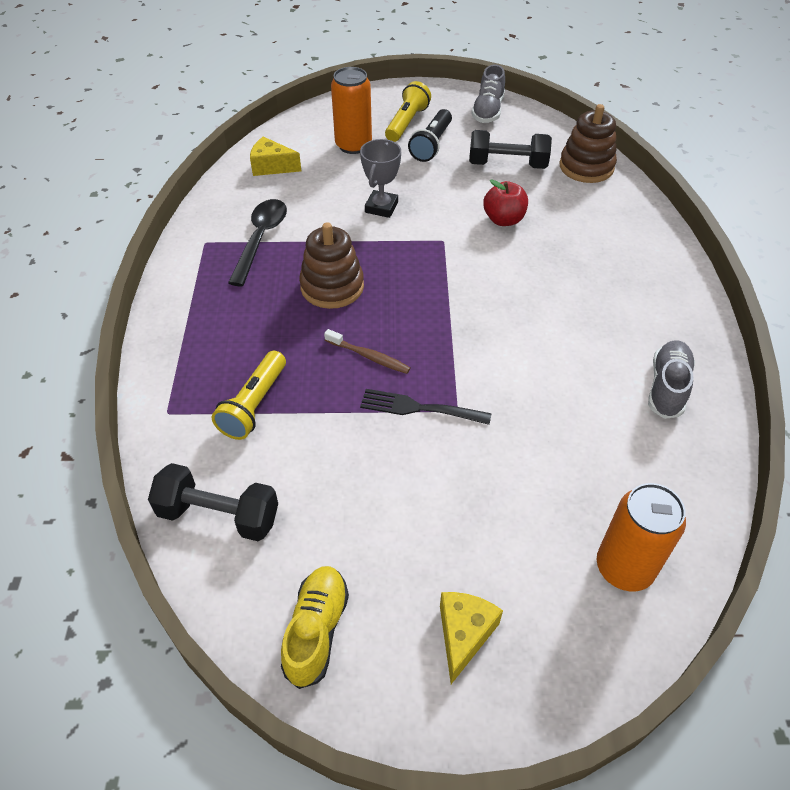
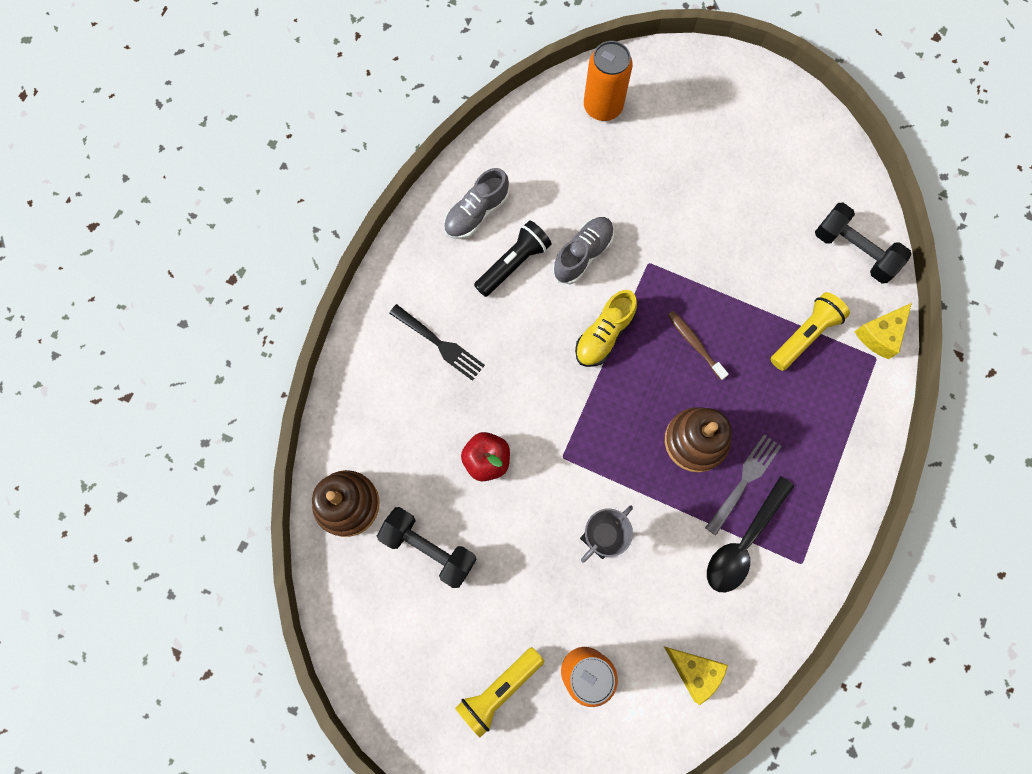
camera: 155 degrees left, 25 degrees up
yellow shoe [281,566,349,689] -> yellow shoe moved to [575,290,637,367]
black fork [360,389,491,425] -> black fork moved to [389,304,485,381]
black flashlight [408,109,452,162] -> black flashlight moved to [474,220,552,297]
yellow cheese [440,592,503,684] -> yellow cheese moved to [854,303,912,359]
grey shoe [471,65,505,123] -> grey shoe moved to [553,217,614,284]
none -> grey fork [705,434,782,535]

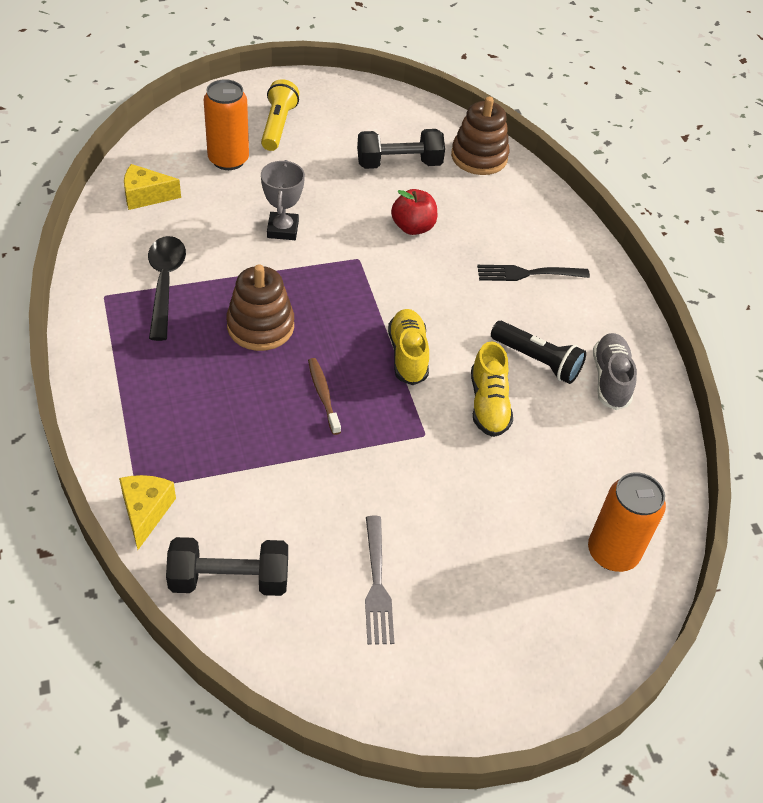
camera: 135 degrees right, 25 degrees down
black flashlight [474,220,552,297] -> black flashlight turned 60 degrees counterclockwise [491,321,586,384]
grey shoe [553,217,614,284] -> yellow shoe [471,341,513,437]
brown toothbrush [668,311,729,380] -> brown toothbrush turned 120 degrees counterclockwise [308,358,341,435]
grey fork [705,434,782,535] -> grey fork moved to [365,516,394,645]
yellow flashlight [770,292,850,371] -> none

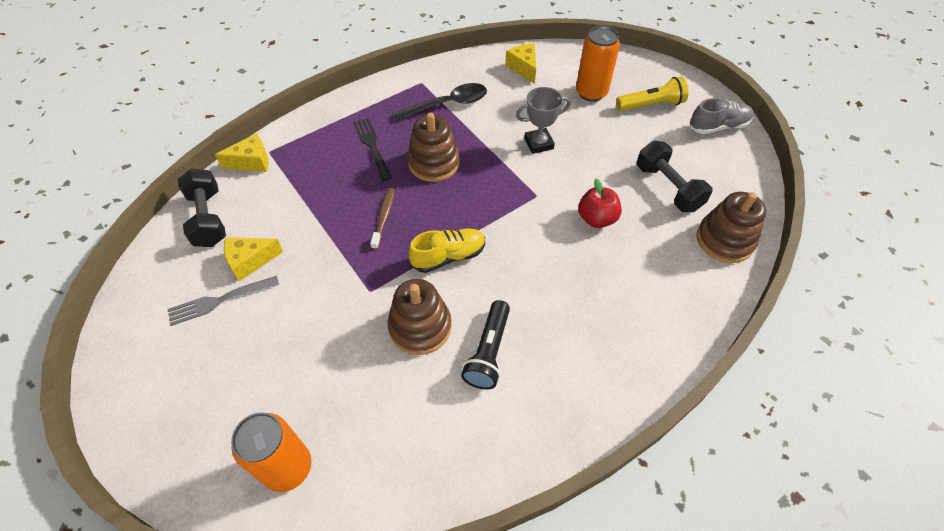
camera: 75 degrees right, 5 degrees up
brown toothbrush [308,358,341,435] -> brown toothbrush turned 45 degrees counterclockwise [370,188,395,250]
yellow shoe [471,341,513,437] -> brown stacking toy [388,279,452,355]
black fork [477,265,590,281] -> black fork moved to [353,118,392,181]
grey shoe [593,333,637,410] -> grey shoe moved to [690,98,754,134]
none -> yellow cheese [224,237,283,282]

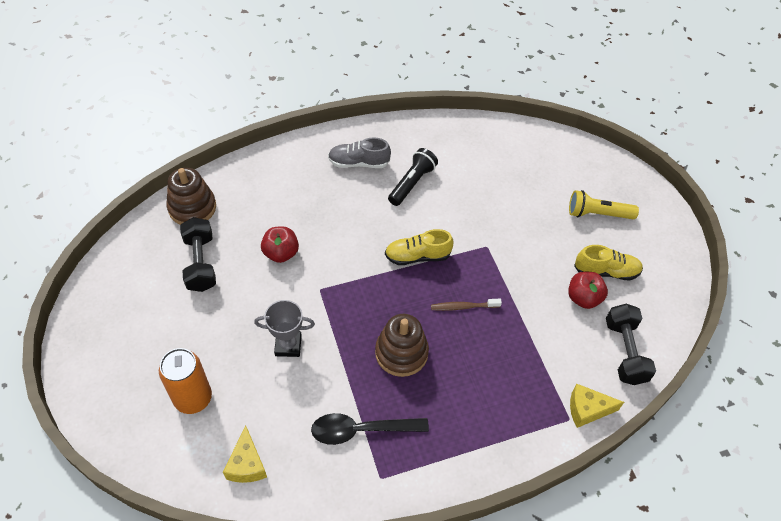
camera: 165 degrees left, 0 degrees up
grey fork [168,276,279,326] -> yellow shoe [574,245,643,281]
yellow cheese [224,237,283,282] -> red apple [568,272,608,309]
orange can [231,412,311,492] -> none
black fork [353,118,392,181] -> none
brown toothbrush [370,188,395,250] -> brown toothbrush turned 60 degrees clockwise [431,299,502,311]
brown stacking toy [388,279,452,355] -> none
yellow flashlight [616,76,689,111] -> yellow flashlight moved to [569,190,639,219]
grey shoe [690,98,754,134] -> grey shoe moved to [328,138,391,168]

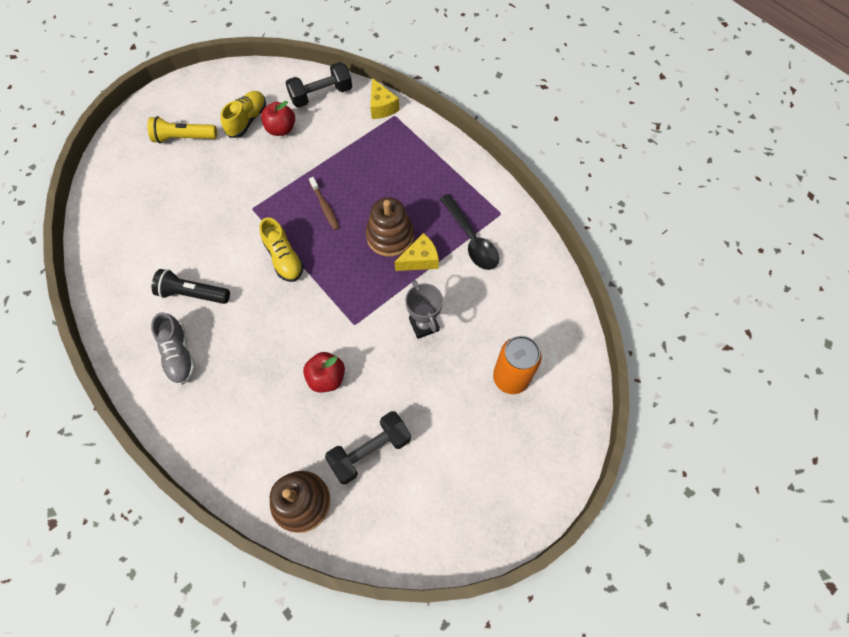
camera: 110 degrees left, 10 degrees up
yellow cheese [223,425,267,483] -> yellow cheese moved to [395,233,439,271]
yellow flashlight [569,190,639,219] -> yellow flashlight turned 105 degrees clockwise [147,116,217,143]
yellow shoe [574,245,643,281] -> yellow shoe turned 45 degrees clockwise [221,91,266,138]

